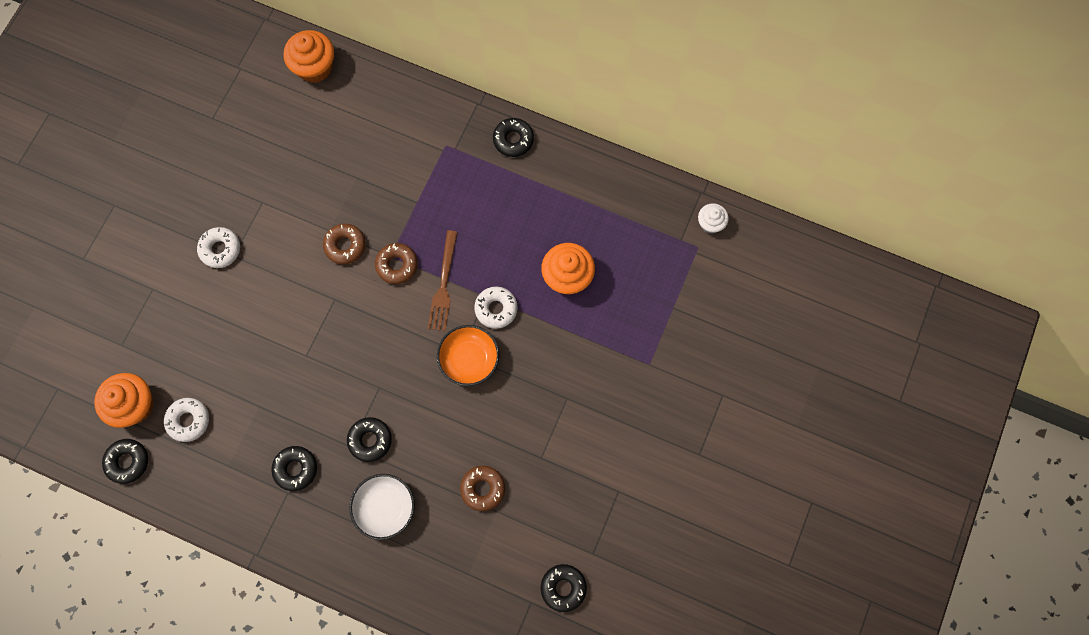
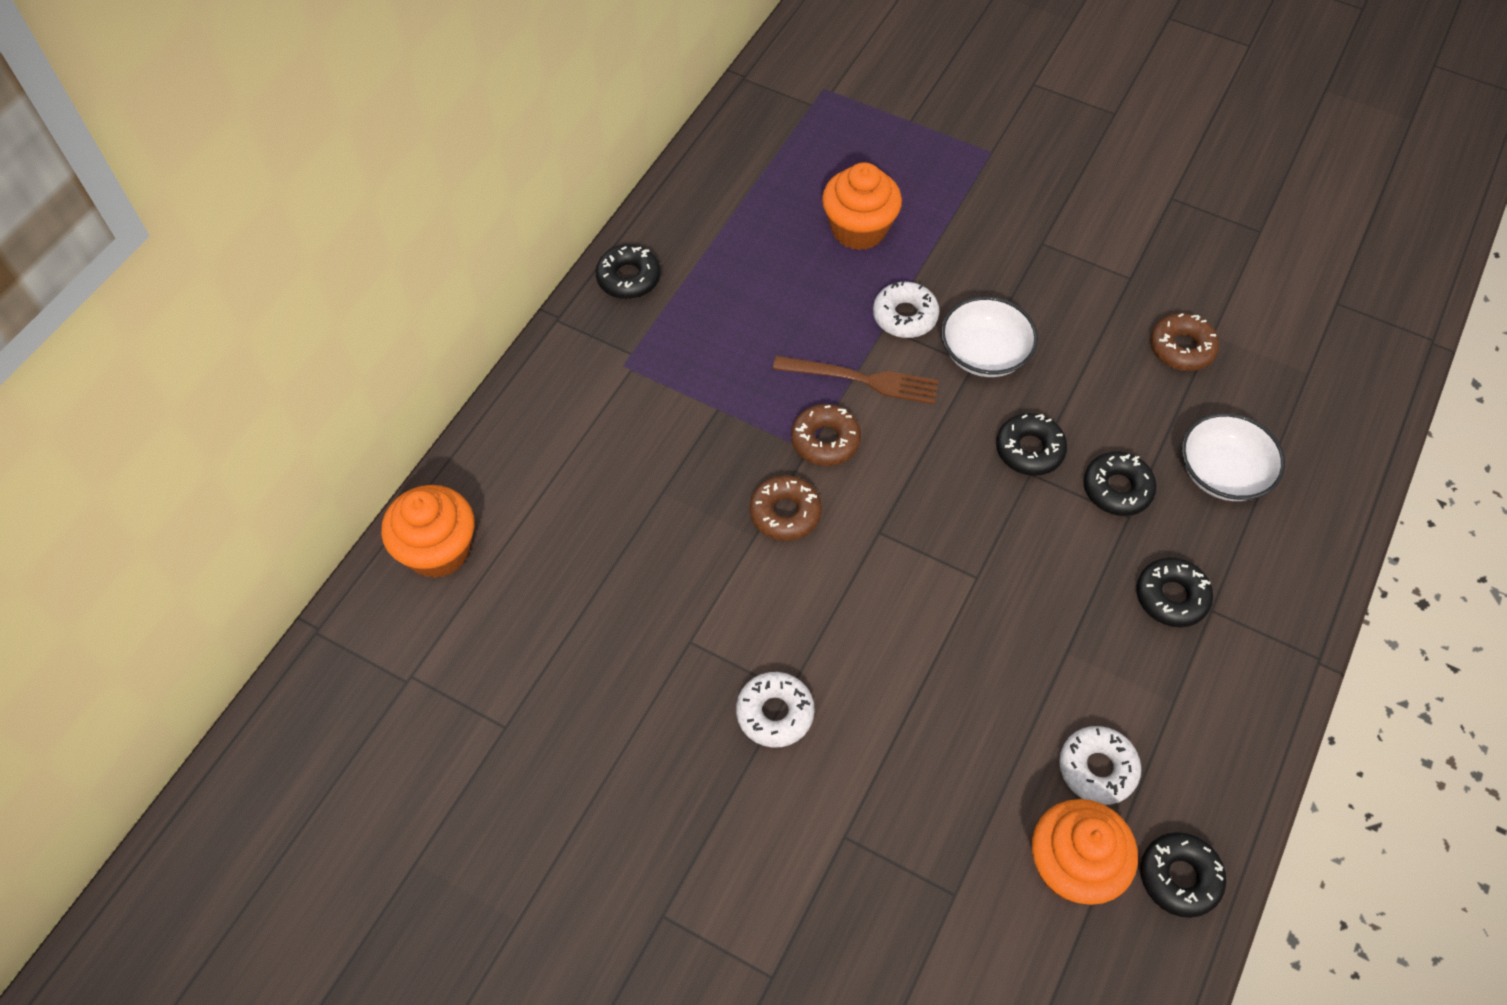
camera: 85 degrees left, 15 degrees down
orange bowl [437,325,499,386] -> white bowl [941,296,1038,377]
black donut [540,564,587,612] -> black donut moved to [996,413,1067,476]
white cupcake [698,203,729,234] -> none

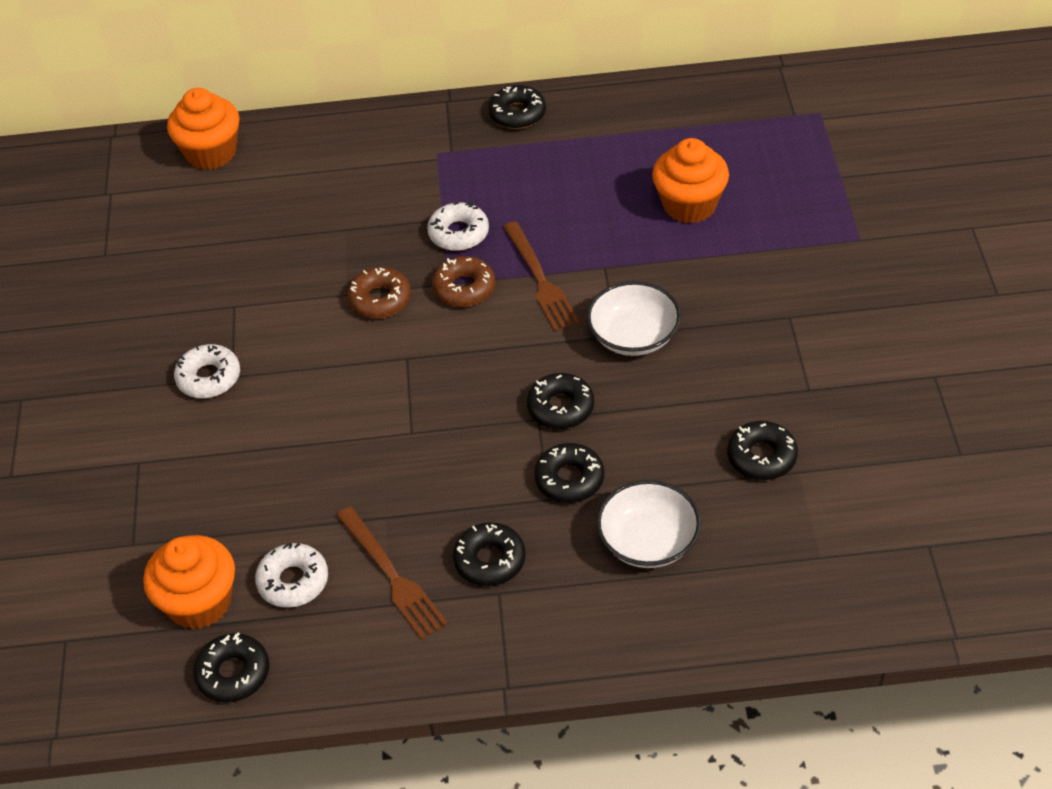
camera: 60 degrees right, 10 degrees down
white donut [873,281,939,338] -> white donut moved to [427,202,489,251]
brown donut [1150,313,1219,371] -> black donut [727,421,798,480]
none -> brown fork [336,506,448,640]

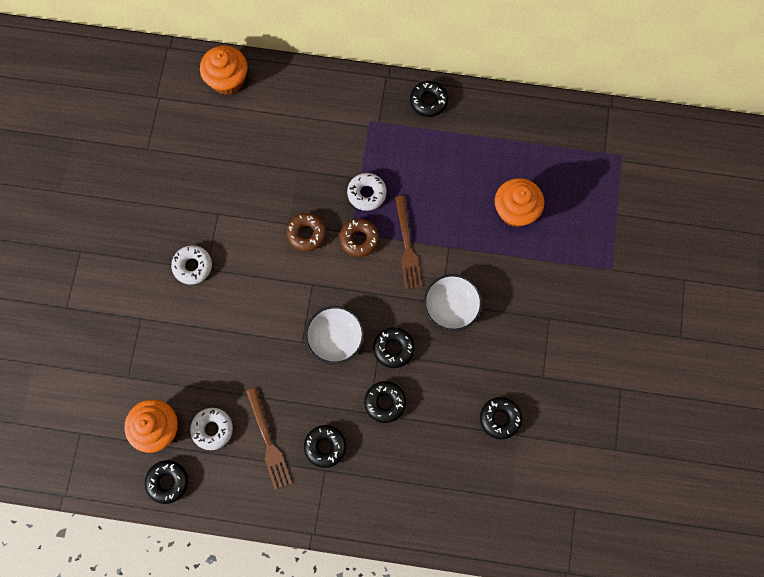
camera: 10 degrees right, 25 degrees up
white bowl [597,480,701,568] -> white bowl moved to [305,306,364,364]

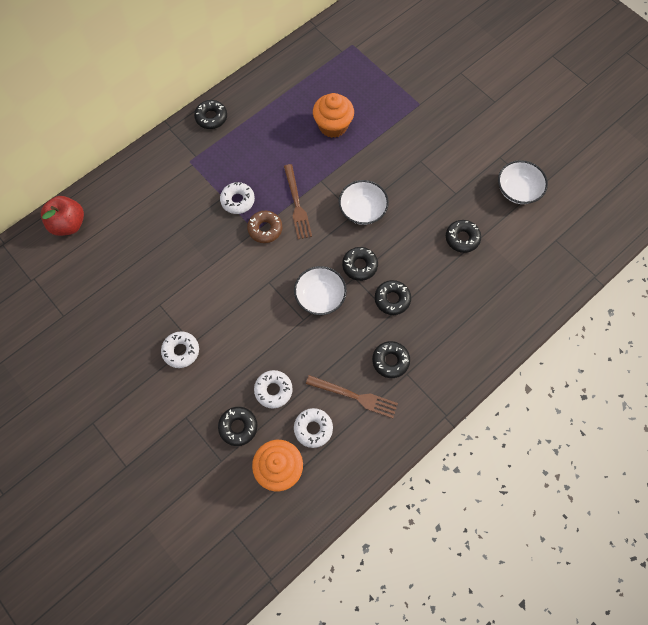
camera: 50 degrees left, 5 degrees down
black donut [145,460,188,504] -> black donut moved to [218,407,257,446]
orange cupcake [200,46,248,95] -> red apple [41,196,84,236]
brown donut [286,213,326,252] -> none
brown fork [395,195,422,289] -> brown fork turned 45 degrees clockwise [284,164,312,239]
none -> white donut [254,370,293,408]
none -> white bowl [498,160,548,204]

